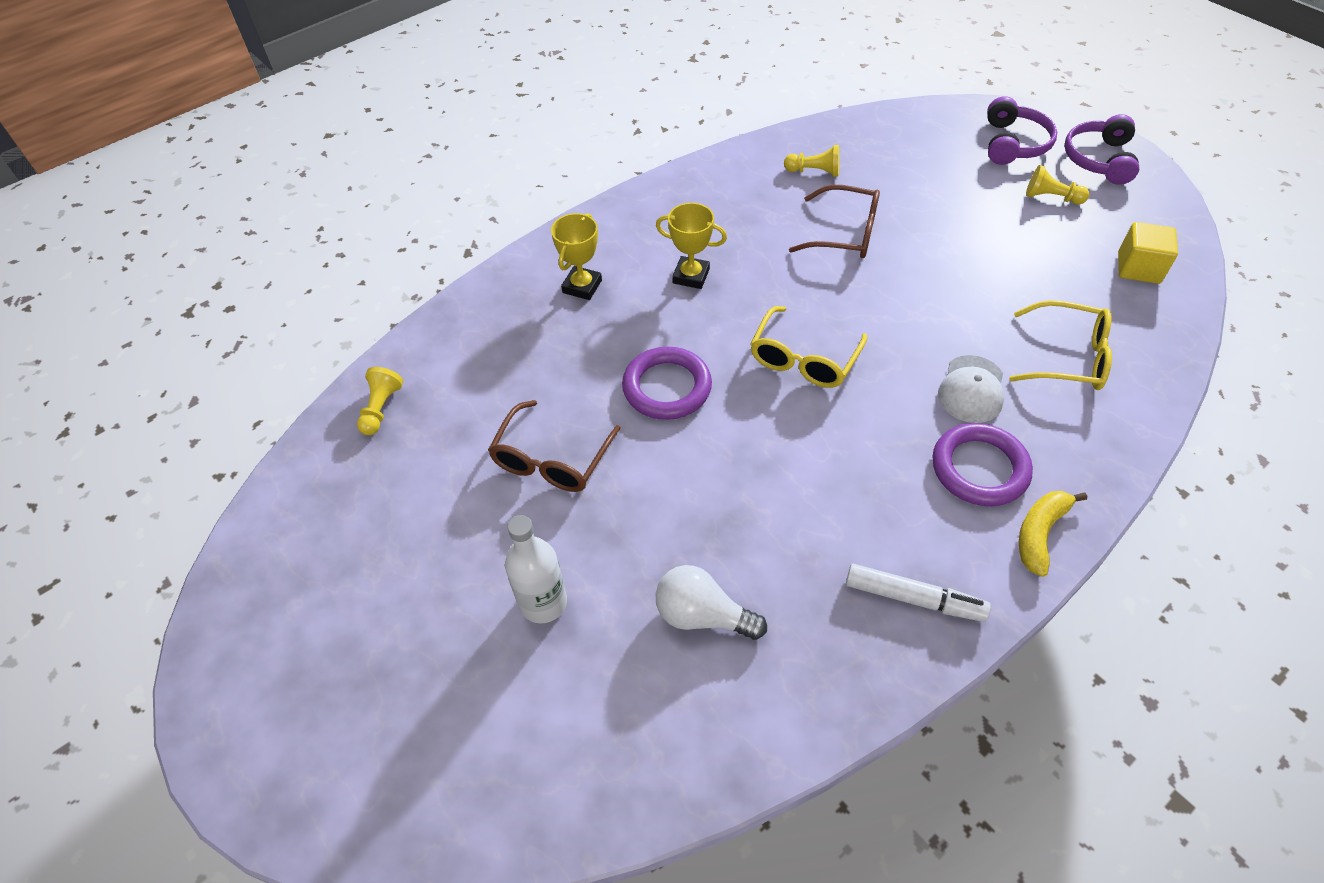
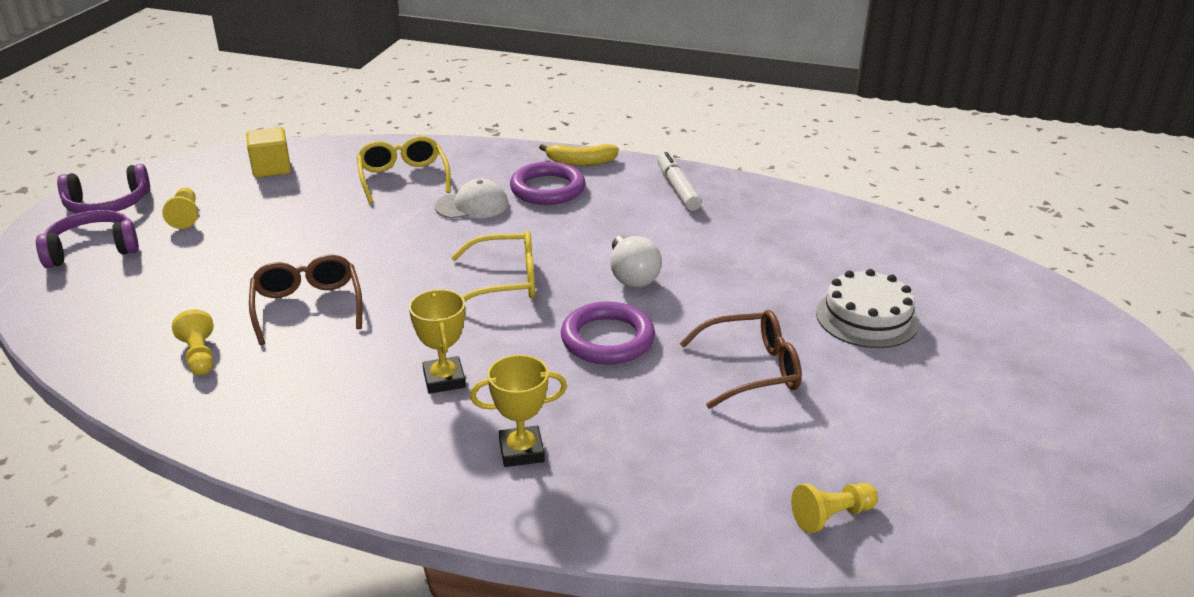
camera: 125 degrees left, 20 degrees down
white bottle [505,515,567,623] -> white cake [816,269,919,348]
white light bulb [656,565,767,640] -> white light bulb moved to [610,235,662,287]

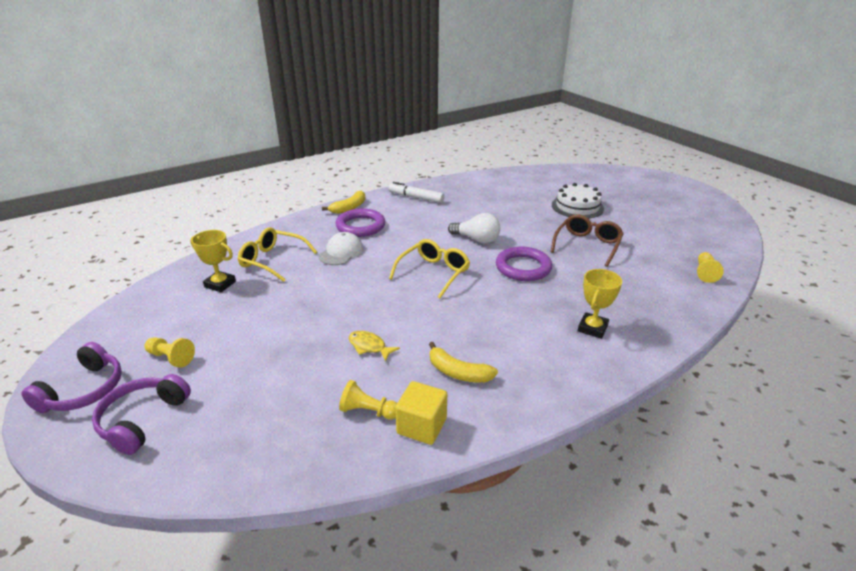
camera: 50 degrees left, 0 degrees up
yellow cube [246,127,291,178] -> yellow cube moved to [395,381,447,445]
brown glasses [249,255,362,345] -> yellow fish [349,331,400,362]
yellow trophy [409,289,466,394] -> yellow trophy moved to [190,230,236,292]
none -> yellow banana [429,342,498,383]

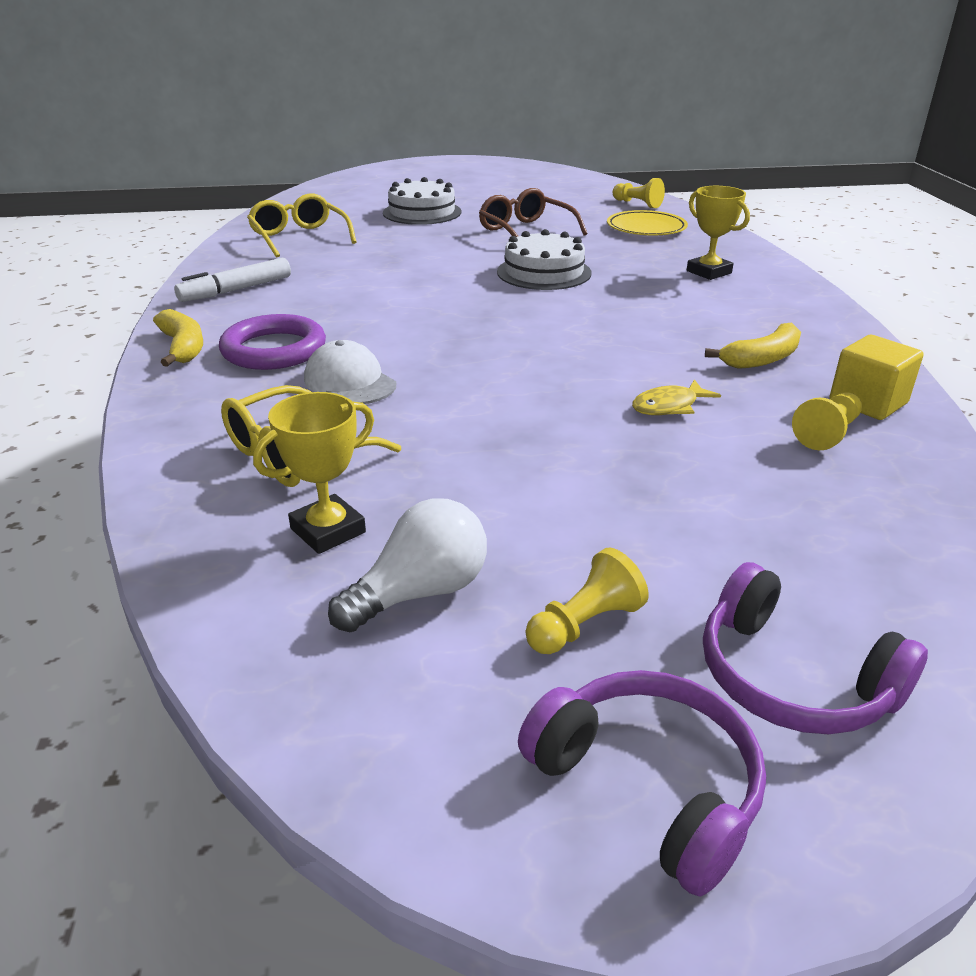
camera: 65 degrees left, 0 degrees up
yellow glasses [389,239,470,298] -> yellow glasses moved to [247,194,356,258]
white light bulb [448,213,500,244] -> white light bulb moved to [328,498,487,632]
purple ring [496,247,552,281] -> white cake [497,229,591,290]
none -> yellow plate [607,210,688,236]

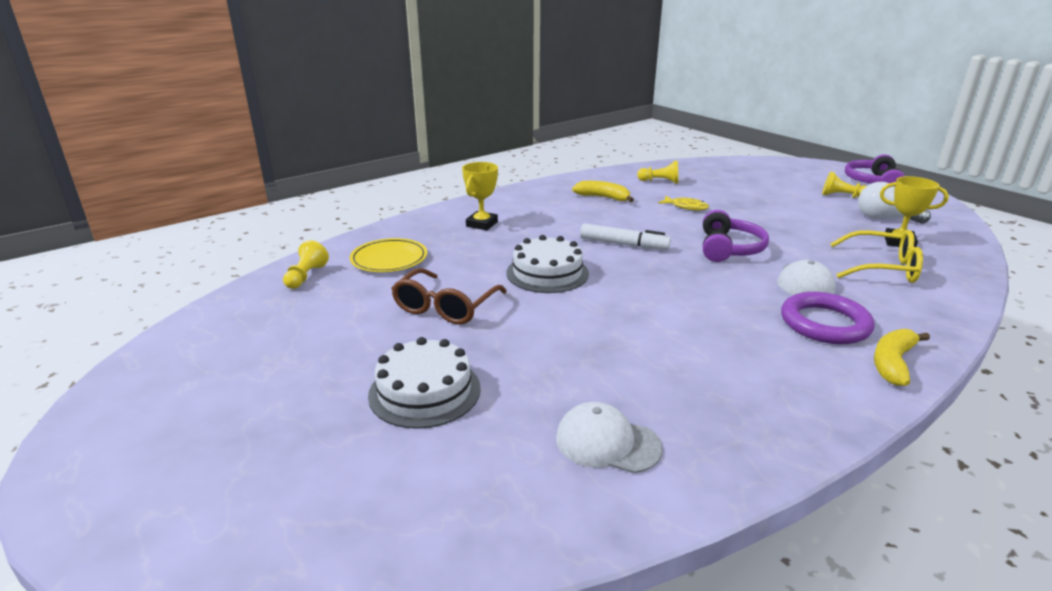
camera: 120 degrees left, 5 degrees down
white marker [174,258,291,302] -> white marker moved to [580,223,671,250]
yellow glasses [247,194,356,258] -> white cap [556,402,663,473]
purple headphones [703,562,928,734] -> purple headphones moved to [703,210,769,262]
yellow cube [829,335,924,420] -> none

